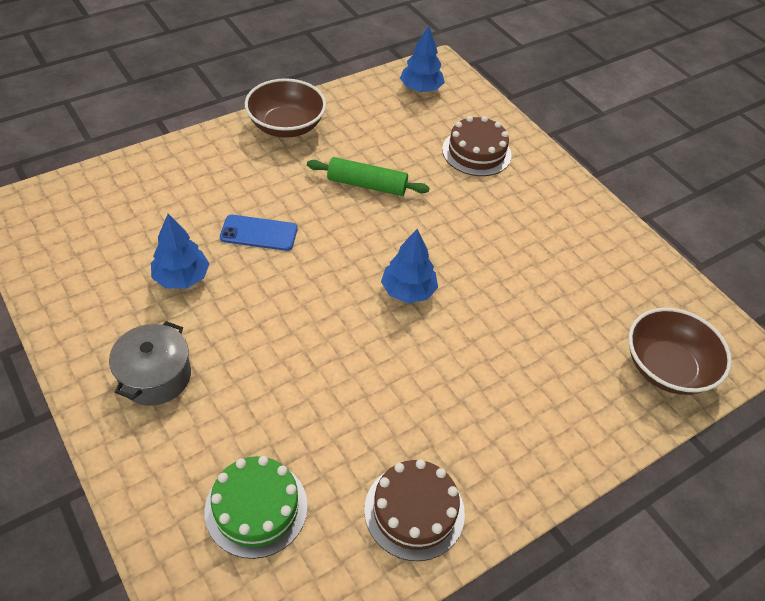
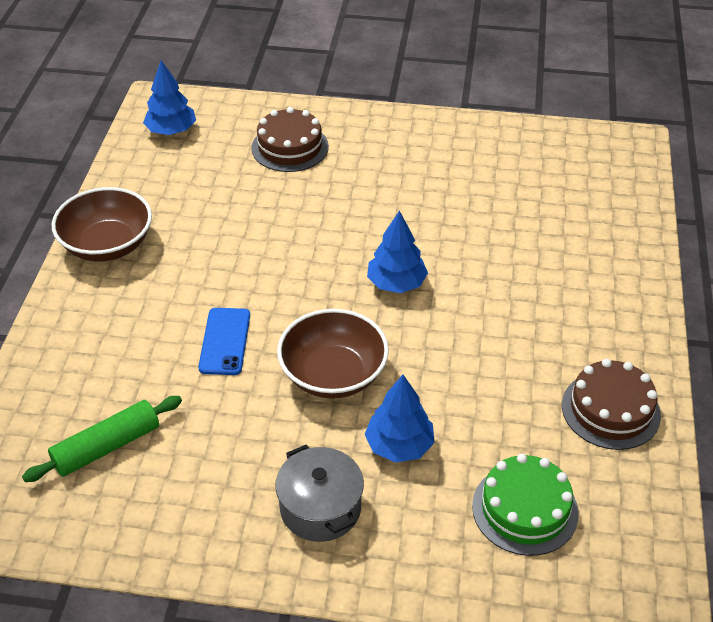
camera: 45 degrees left, 5 degrees down
blue tree [151,214,210,289] -> blue tree moved to [364,375,435,463]
blue phone [220,215,298,251] -> blue phone turned 45 degrees counterclockwise [198,308,250,375]
green rolling pin [307,157,430,196] -> green rolling pin moved to [22,396,182,482]
brown bowl [628,308,732,395] -> brown bowl moved to [277,309,389,399]

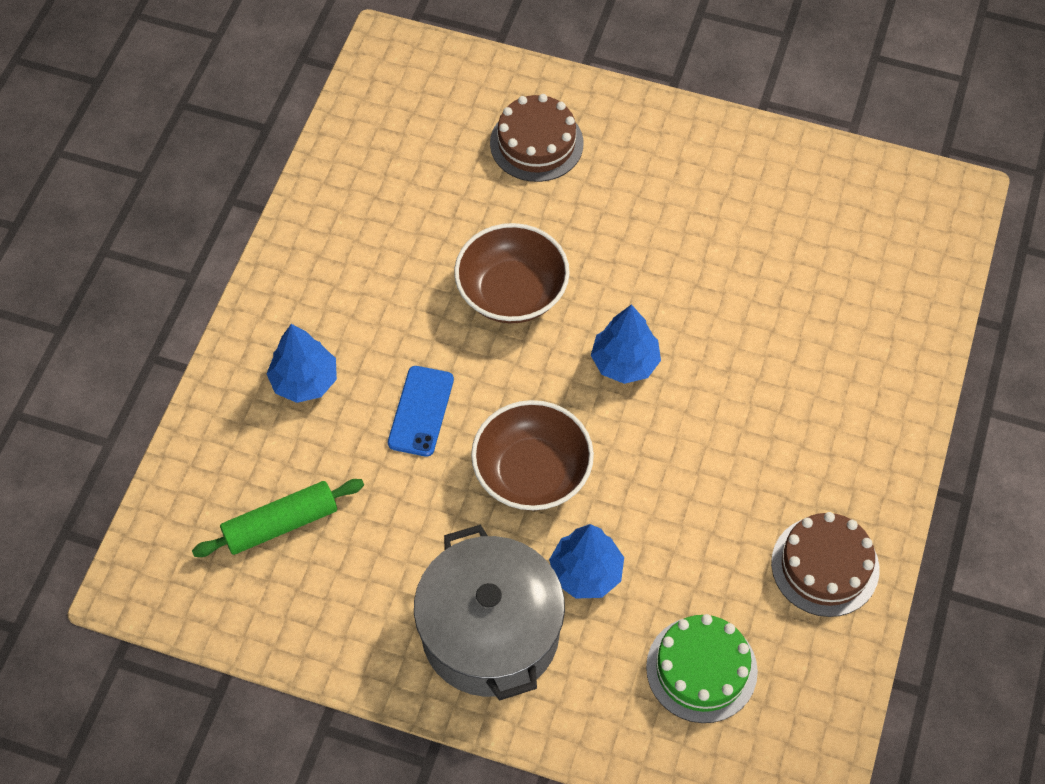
camera: 10 degrees right, 15 degrees up
brown bowl [52,187,152,261] -> brown bowl moved to [454,223,570,323]
blue tree [143,60,196,135] -> blue tree moved to [267,324,337,403]
grey pot [275,445,364,542] -> grey pot [414,524,565,701], size x1.63

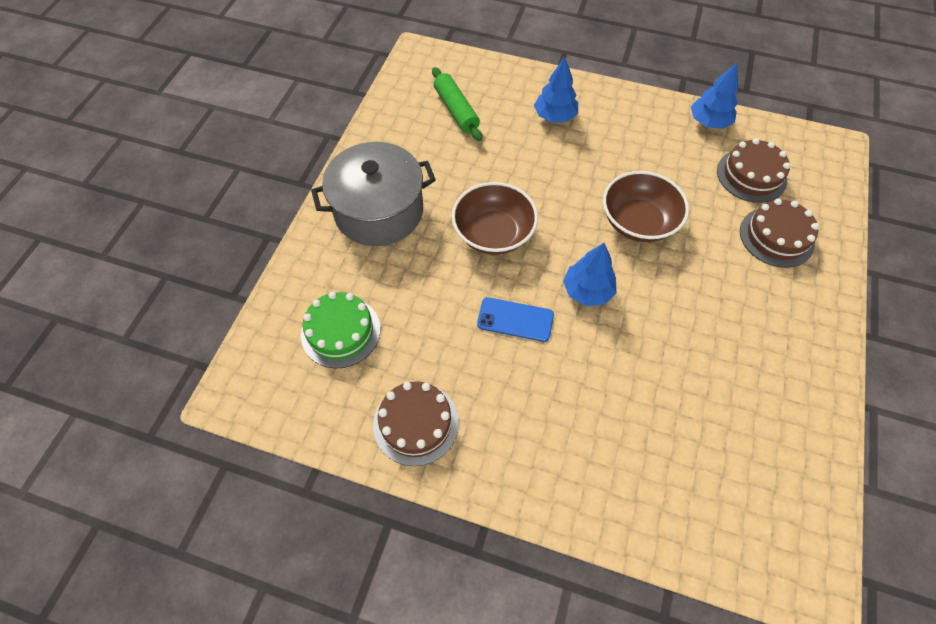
camera: 90 degrees right, 0 degrees up
blue phone [388,366,454,457] -> blue phone moved to [477,297,554,342]
blue tree [549,524,624,598] -> blue tree moved to [691,63,738,129]
none -> brown cake [717,138,790,203]

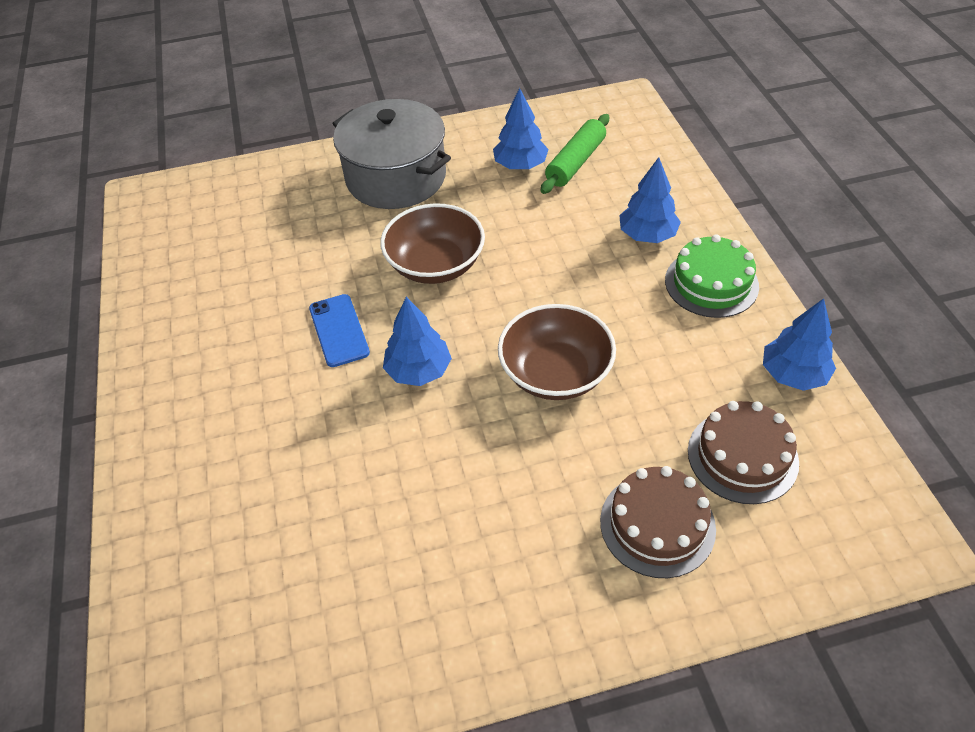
camera: 60 degrees right, 10 degrees down
green cake [301,292,380,368] -> green cake moved to [665,234,759,318]
brown cake [373,381,459,466] -> none
none -> blue tree [493,88,549,169]

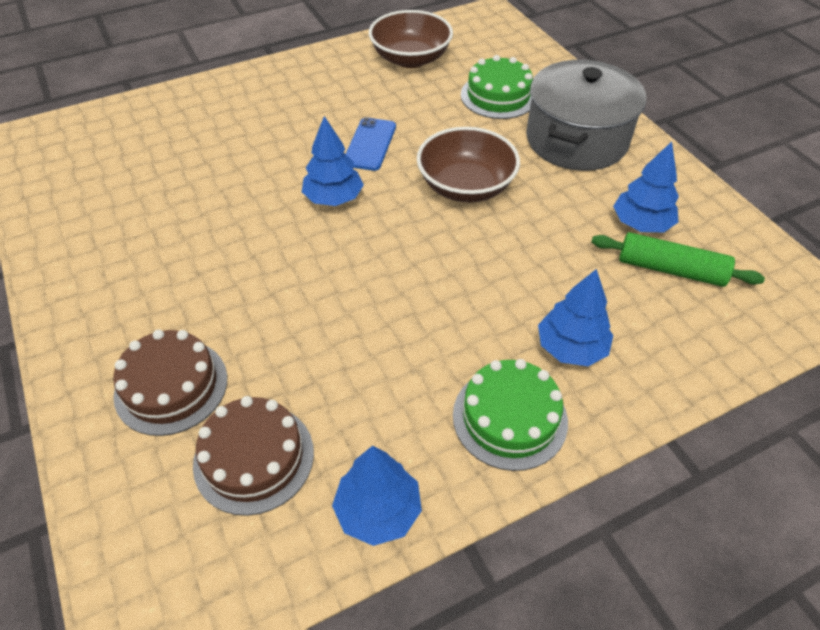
camera: 75 degrees right, 0 degrees up
blue phone [309,294,370,367] -> blue phone turned 45 degrees counterclockwise [346,117,396,171]
brown bowl [498,304,616,400] -> brown bowl moved to [369,10,453,68]
none -> green cake [461,55,533,119]

